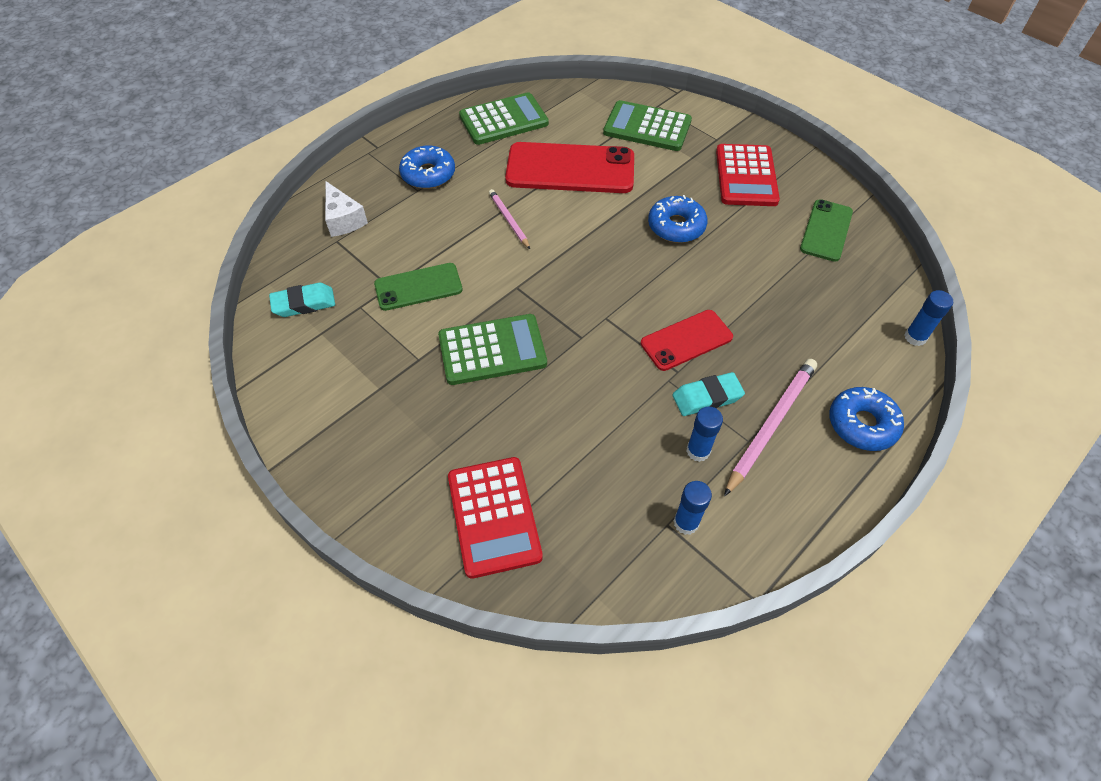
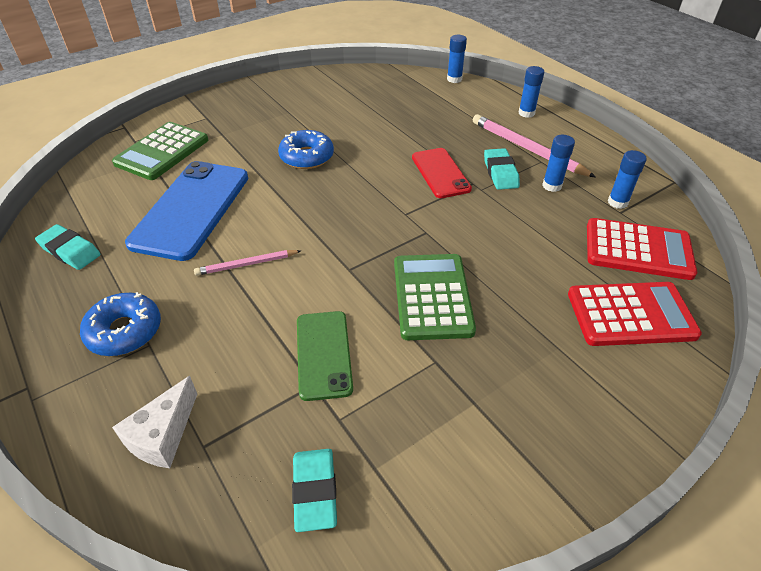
camera: 80 degrees left, 10 degrees down
white cheese [325,181,368,237] -> white cheese turned 135 degrees clockwise [112,376,197,468]
green calculator [459,92,549,145] -> turquoise eraser [35,224,101,270]
red phone [505,142,634,193] -> blue phone [125,161,248,261]
red calculator [716,144,780,206] -> red calculator moved to [587,218,697,280]
green phone [800,199,853,262] -> none
blue donut [829,387,904,451] -> blue glue stick [519,66,544,118]

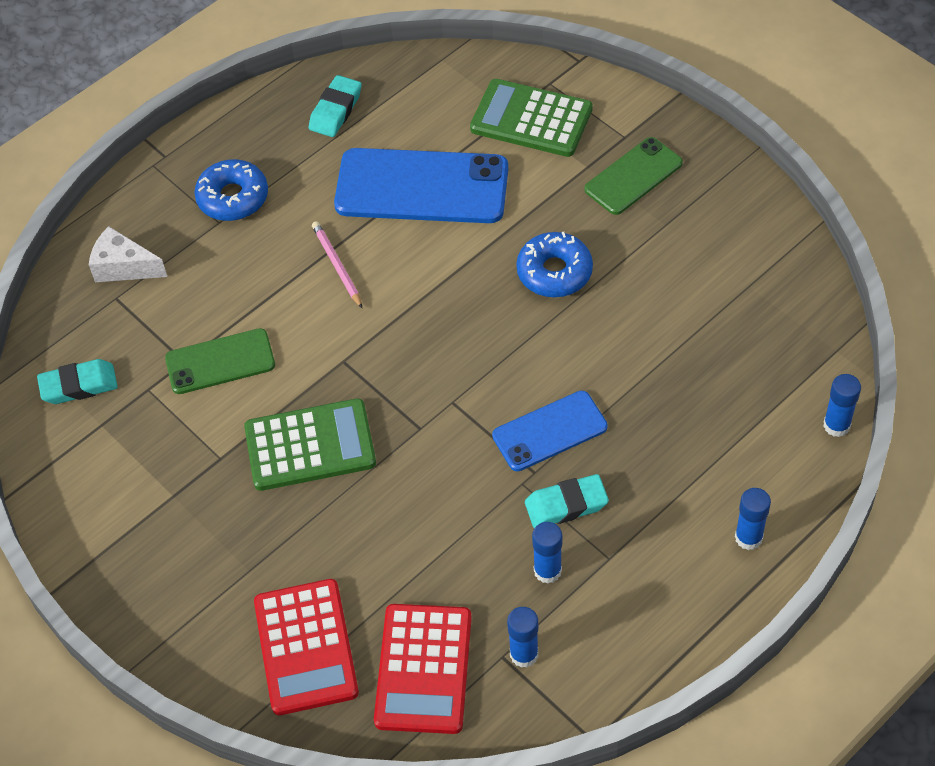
camera: 85 degrees right, 10 degrees up
red phone [412,148,472,198] -> blue phone [492,391,608,471]
pink pencil [473,114,596,177] -> none
none -> green phone [585,137,683,215]

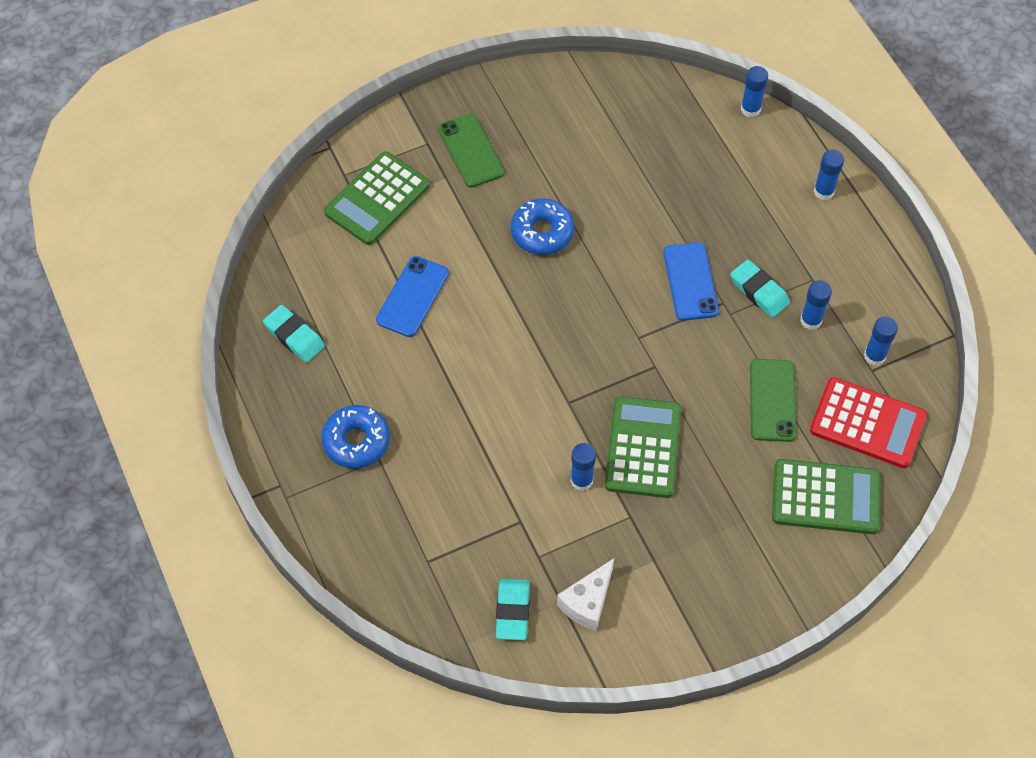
camera: 75 degrees left, 5 degrees up
white cheese [89,226,167,282] -> white cheese moved to [557,558,614,631]
green phone [165,328,275,394] -> green phone moved to [750,359,797,442]
red calculator [254,579,359,715] -> green calculator [772,459,880,534]
pink pencil [312,221,362,308] -> none
blue phone [334,148,508,223] -> blue phone [376,256,449,337], size x0.58
turquoise eraser [525,474,609,528] -> turquoise eraser turned 45 degrees counterclockwise [730,259,790,318]
none -> blue glue stick [570,443,596,491]

